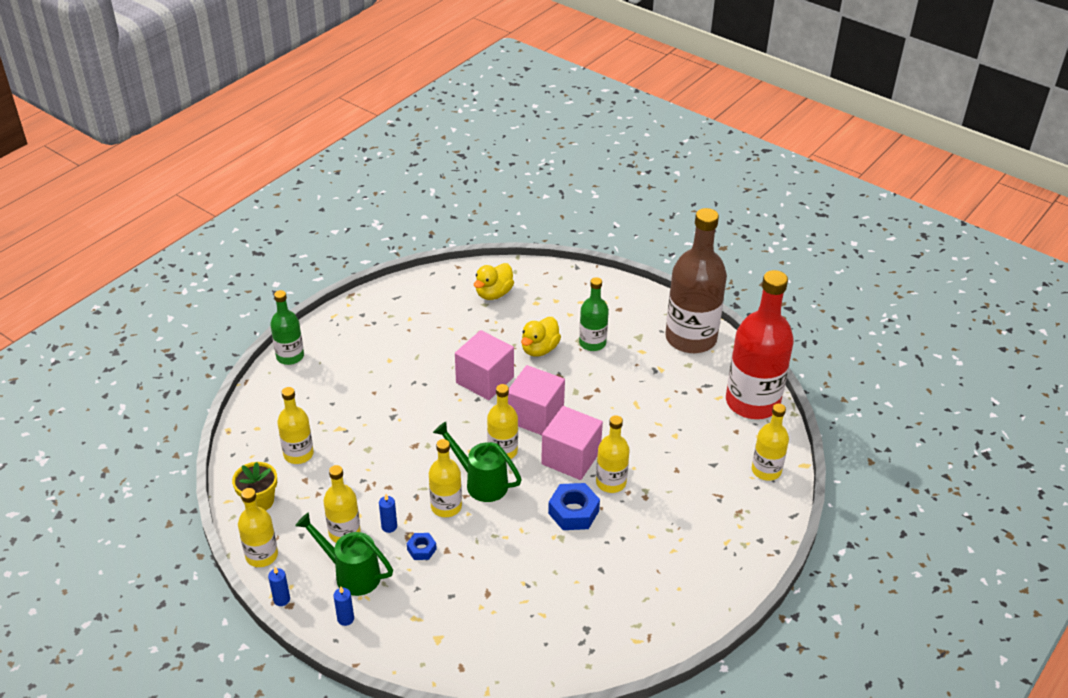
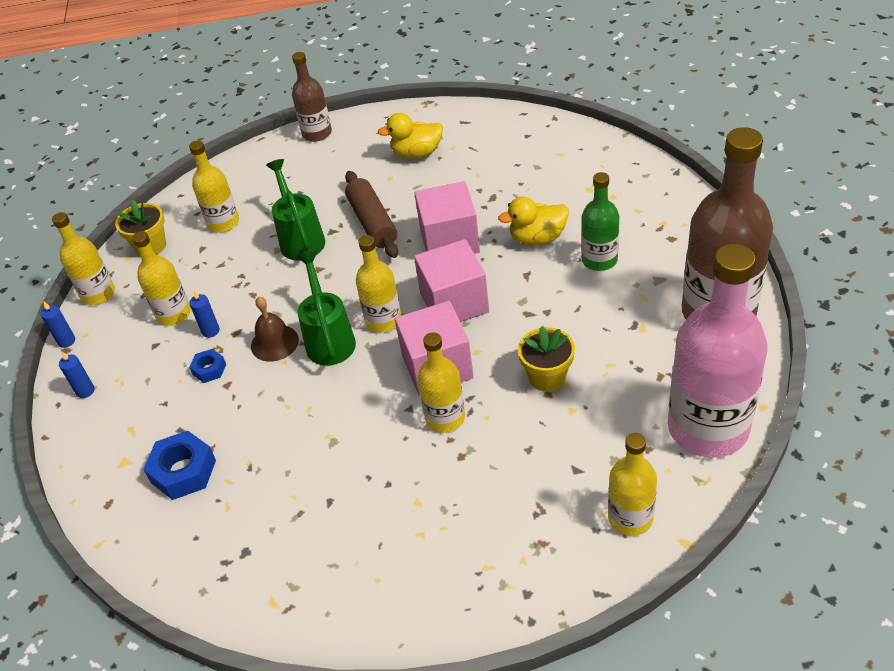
camera: 50 degrees right, 5 degrees up
green bottle [270,290,304,365] -> brown bottle [292,52,332,142]
green watering can [295,513,393,596] -> green watering can moved to [266,159,325,261]
yellow bottle [429,439,462,517] -> brown bell [251,297,299,362]
yellow duck [474,263,514,300] -> yellow duck moved to [377,113,443,159]
blue nut [548,483,600,530] -> blue nut moved to [143,430,216,500]
red bottle [726,270,794,419] -> pink bottle [668,244,768,458]
none -> brown rolling pin [345,171,398,258]
none -> yellow flower pot [518,326,575,392]

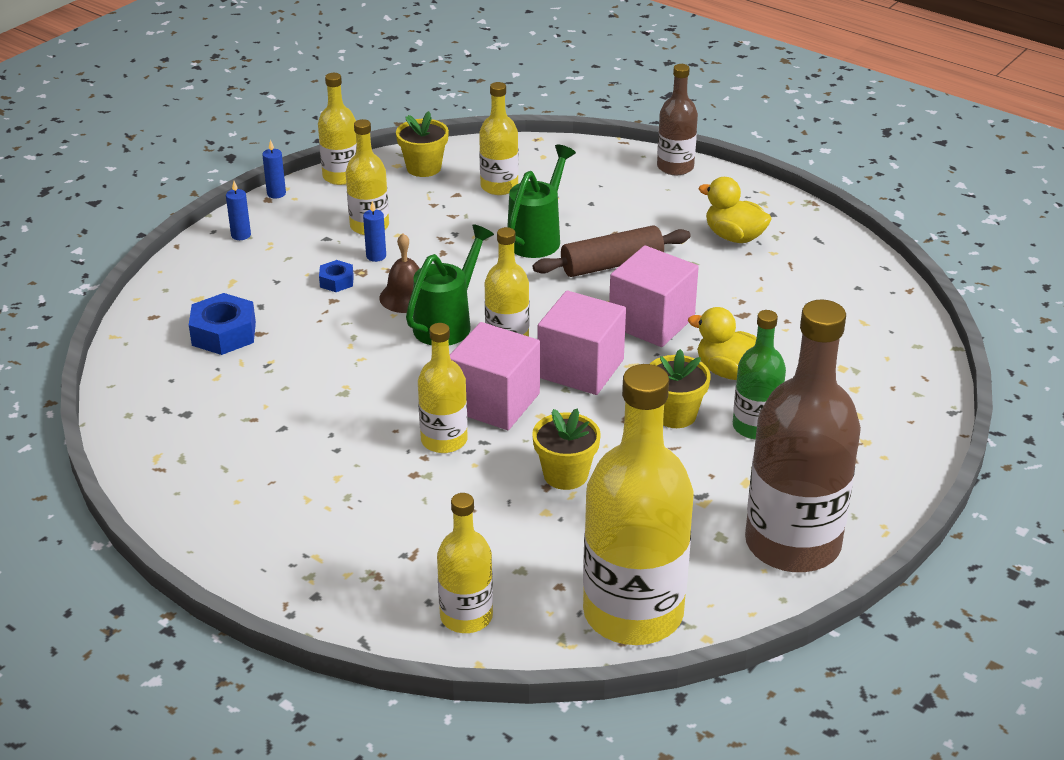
camera: 40 degrees right, 10 degrees down
brown rolling pin [345,171,398,258] -> brown rolling pin turned 45 degrees clockwise [533,225,691,277]
pink bottle [668,244,768,458] -> yellow bottle [583,364,694,645]
none -> yellow flower pot [650,349,711,428]

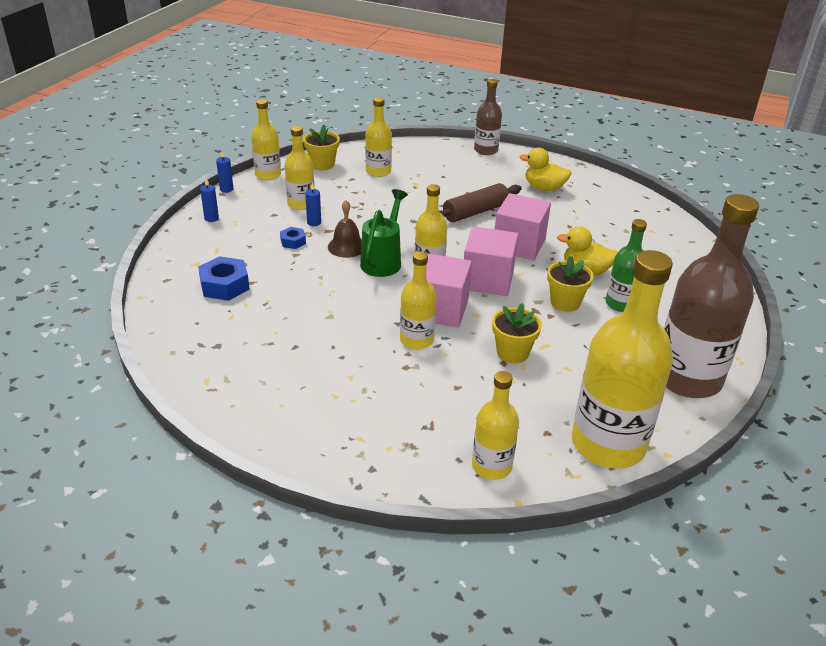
camera: 15 degrees left, 0 degrees up
green watering can [507,144,576,258] -> none

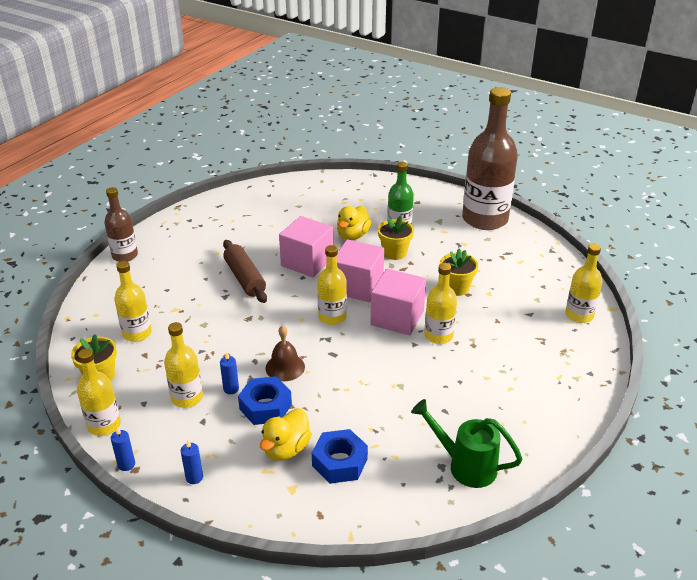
camera: 80 degrees left, 0 degrees up
blue nut [280,227,306,249] -> blue nut [238,376,292,425], size x1.79
green watering can [360,189,408,277] -> green watering can moved to [411,399,522,488]
yellow duck [519,148,572,191] -> yellow duck moved to [260,409,312,461]
yellow bottle [572,250,673,469] -> none

